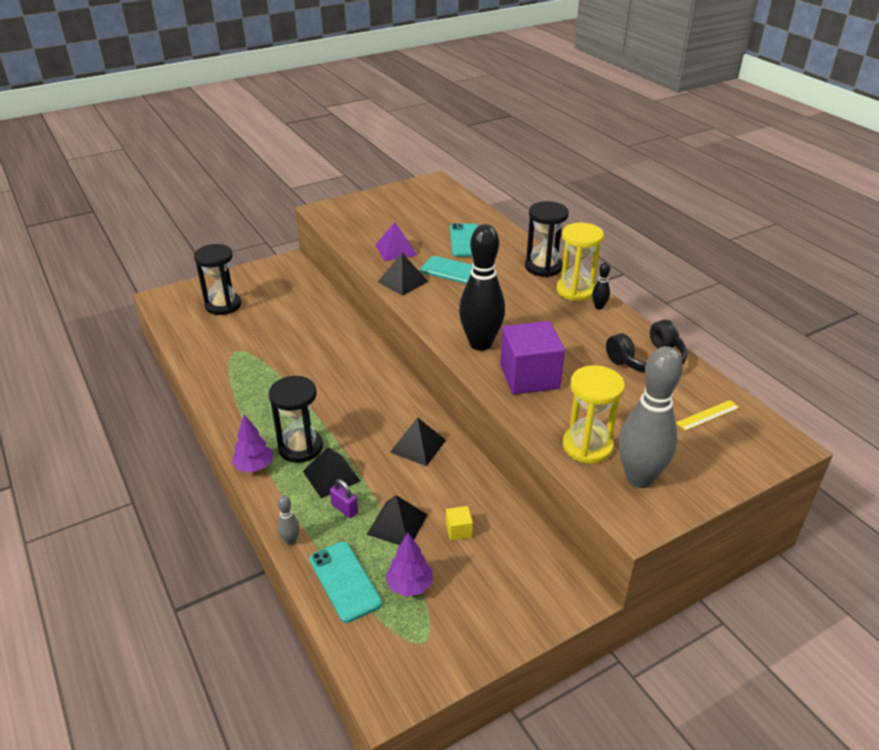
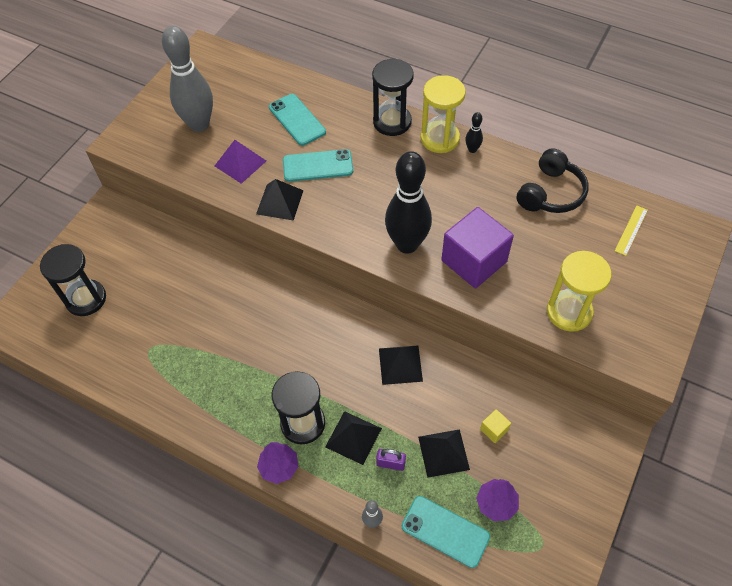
camera: 30 degrees left, 20 degrees up
grey bowling pin [619,346,683,488] -> grey bowling pin moved to [162,26,213,132]

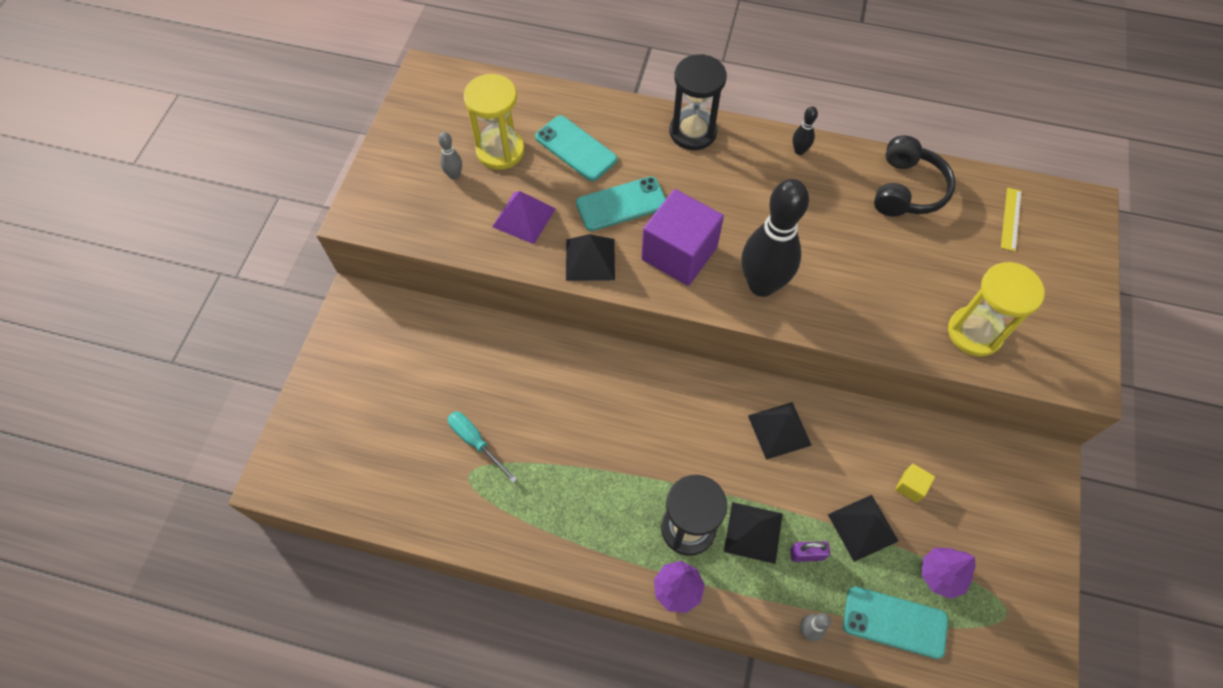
camera: 15 degrees left, 5 degrees up
black hourglass [40,244,106,316] -> none
grey bowling pin [162,26,213,132] -> grey bowling pin [438,132,462,180], size x0.41
yellow hourglass [421,75,466,153] -> yellow hourglass moved to [464,74,525,170]
purple cube [441,207,514,288] -> purple cube moved to [641,189,724,286]
none -> turquoise screwdriver [448,412,517,483]

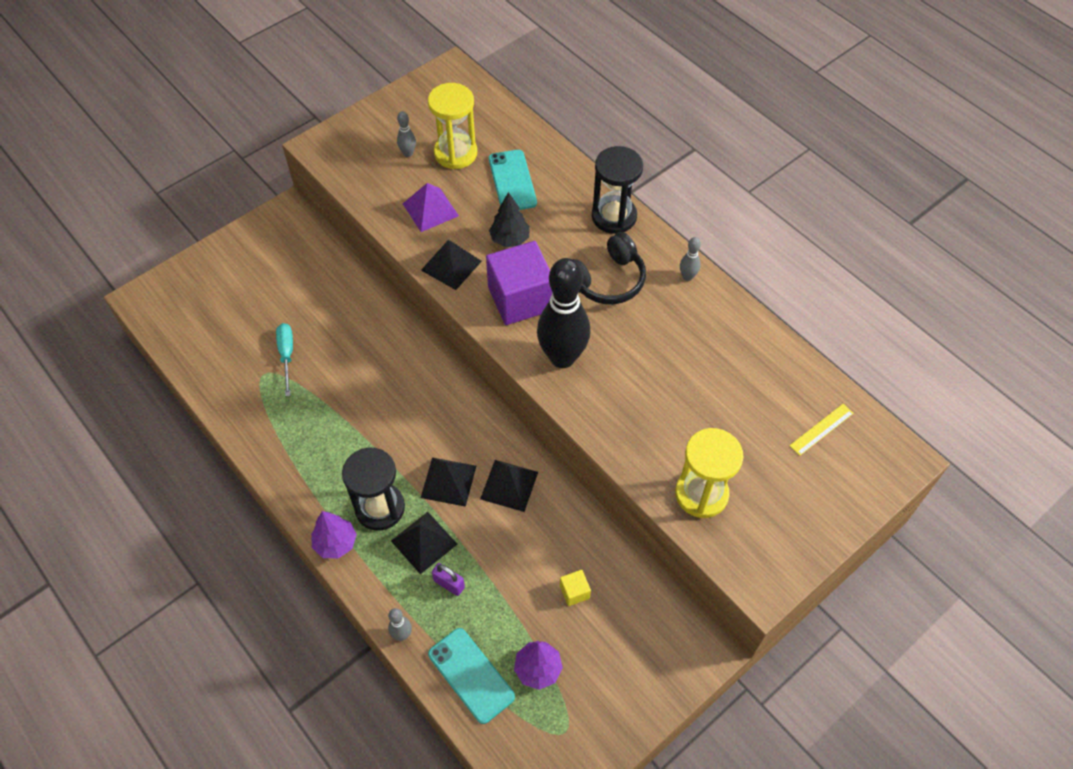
camera: 35 degrees right, 5 degrees down
turquoise phone [576,176,666,231] -> black tree [489,192,530,247]
black bowling pin [793,107,818,155] -> grey bowling pin [680,237,701,281]
black pyramid [828,495,898,562] -> black pyramid moved to [421,457,476,507]
black headphones [874,135,955,216] -> black headphones moved to [573,232,646,304]

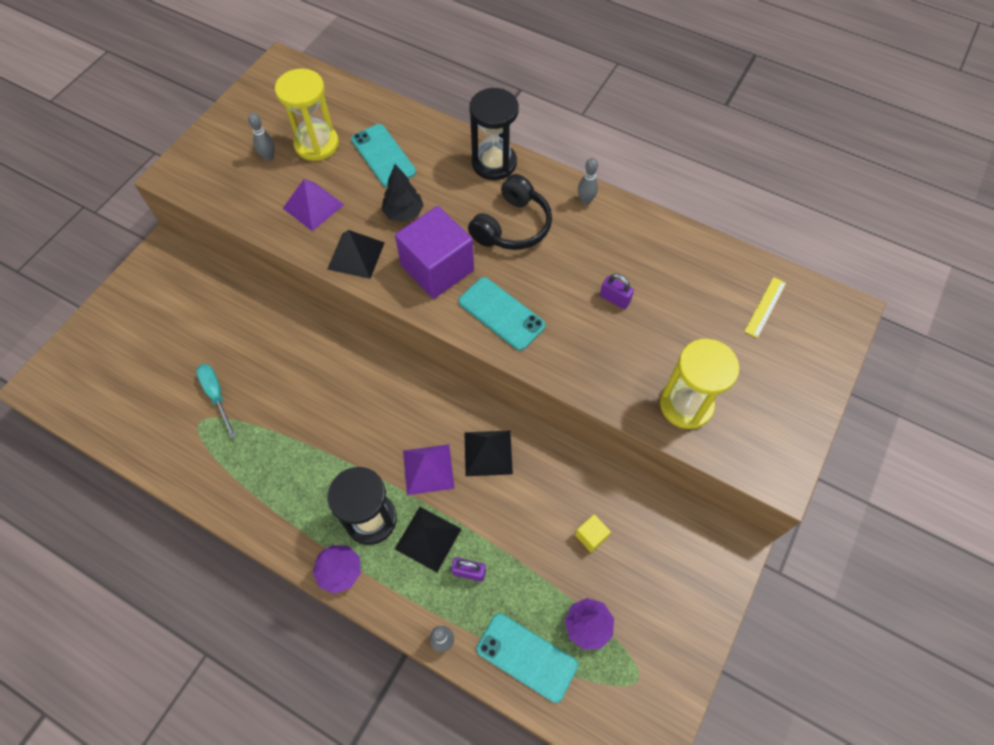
camera: 20 degrees left, 5 degrees up
black pyramid [421,457,476,507] -> purple pyramid [403,444,455,495]
black bowling pin [537,258,590,368] -> turquoise phone [459,277,545,351]
none -> purple padlock [600,274,634,309]

